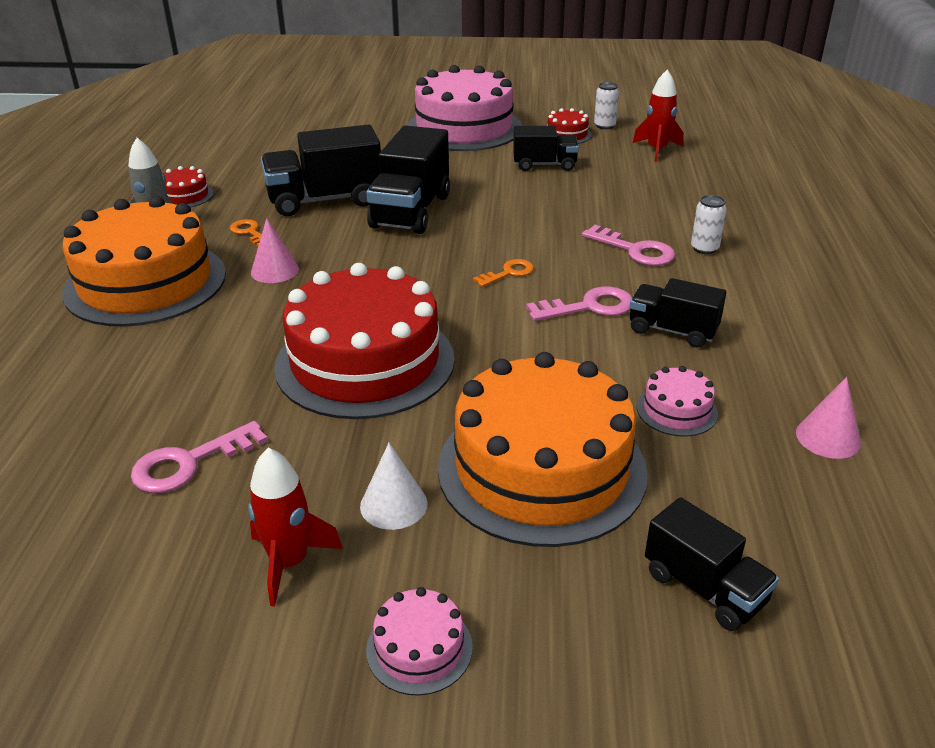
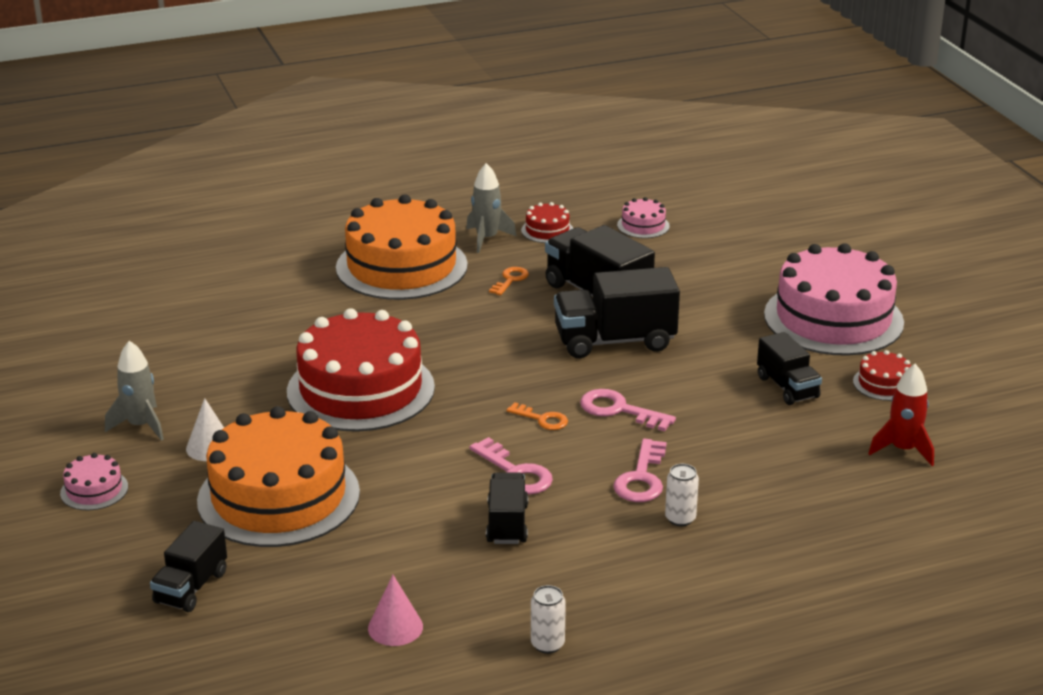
camera: 65 degrees right, 5 degrees down
pink key [131,421,268,493] -> pink key moved to [580,389,676,431]
red rocket [248,448,343,606] -> grey rocket [105,341,164,441]
pink cone [251,218,299,283] -> none
white can [594,82,619,129] -> white can moved to [531,585,566,654]
pink cake [637,366,718,437] -> pink cake moved to [617,197,670,238]

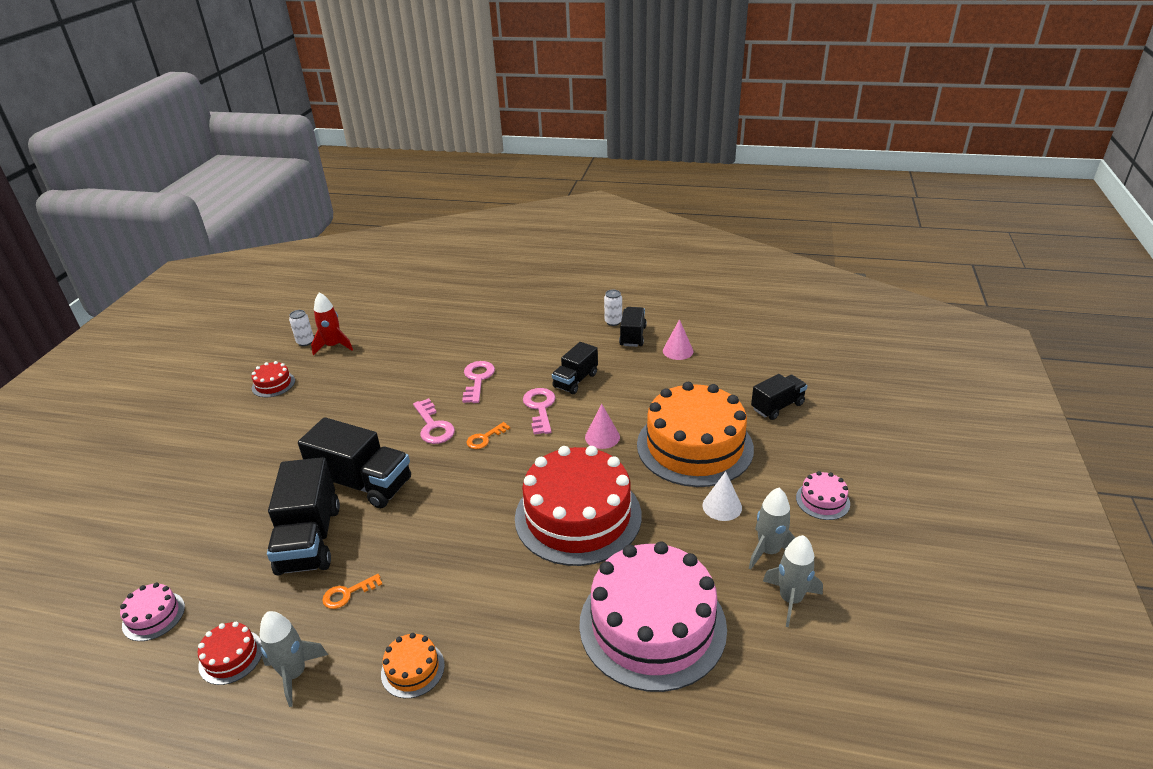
camera: 145 degrees left, 5 degrees up
orange cake [336,195,468,300] -> orange cake [381,633,445,698], size x0.41
orange key [507,402,568,430] -> orange key turned 105 degrees counterclockwise [466,422,510,449]
pink key [613,439,667,502] -> pink key turned 45 degrees counterclockwise [462,361,495,403]
white can [665,464,699,526] -> white can moved to [289,310,314,346]
black truck [757,332,822,405] -> black truck moved to [619,307,647,347]
pink cake [764,243,904,356] -> pink cake moved to [579,542,727,692]
none -> pink cone [585,403,620,449]
none -> grey rocket [763,535,823,627]

